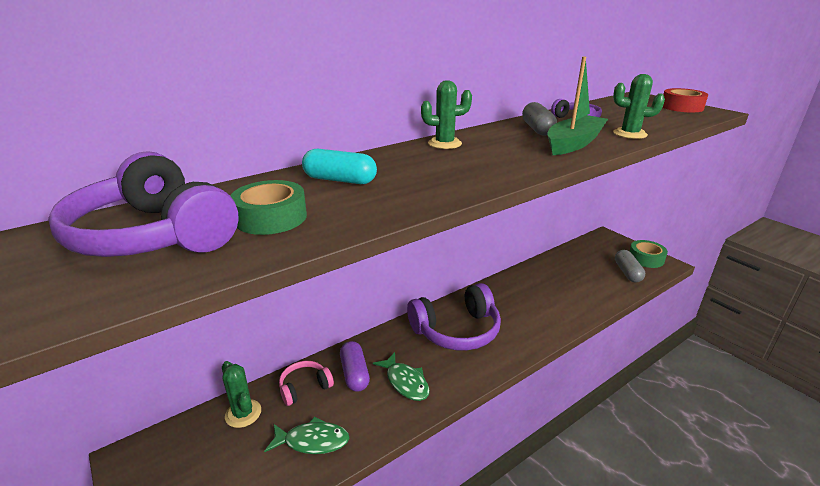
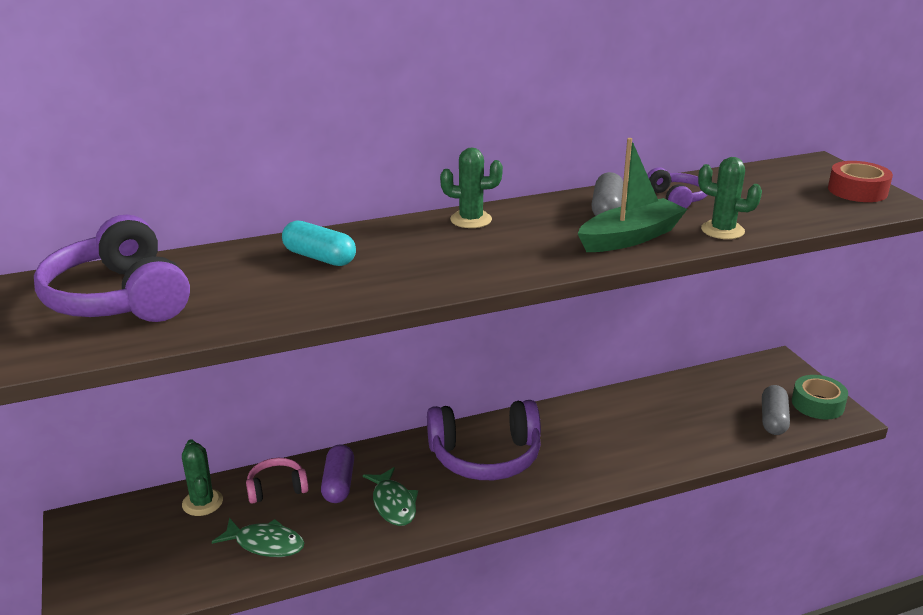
camera: 15 degrees right, 0 degrees up
green tape [231,180,307,235] -> none

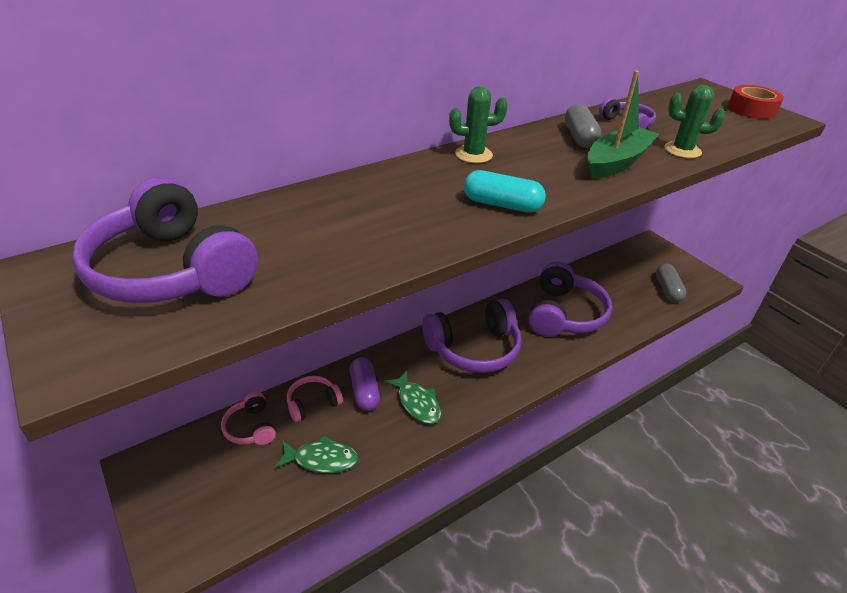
camera: 15 degrees left, 10 degrees up
green cactus [182,439,223,516] -> pink headphones [221,392,276,445]
turquoise capsule [282,220,356,266] -> turquoise capsule moved to [464,170,546,213]
green tape [792,375,848,420] -> none
none -> purple headphones [528,261,612,337]

